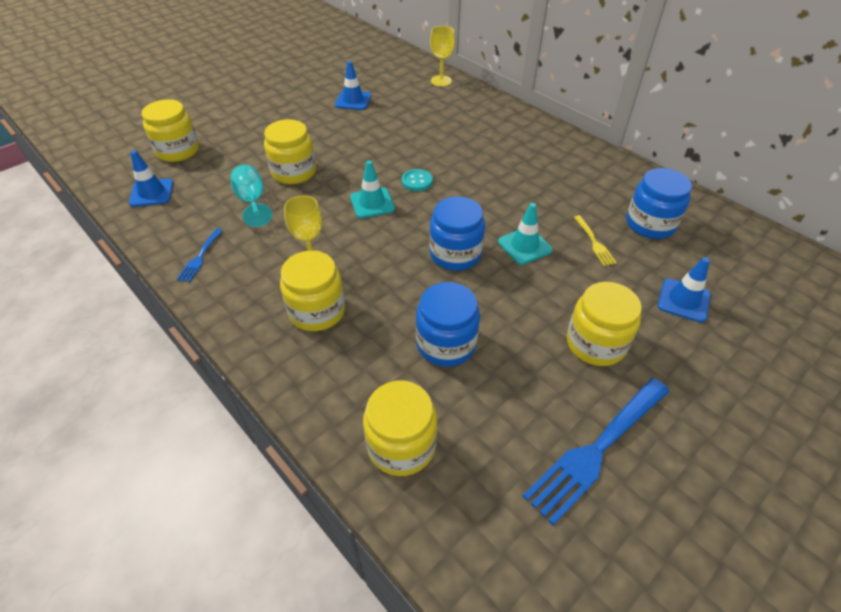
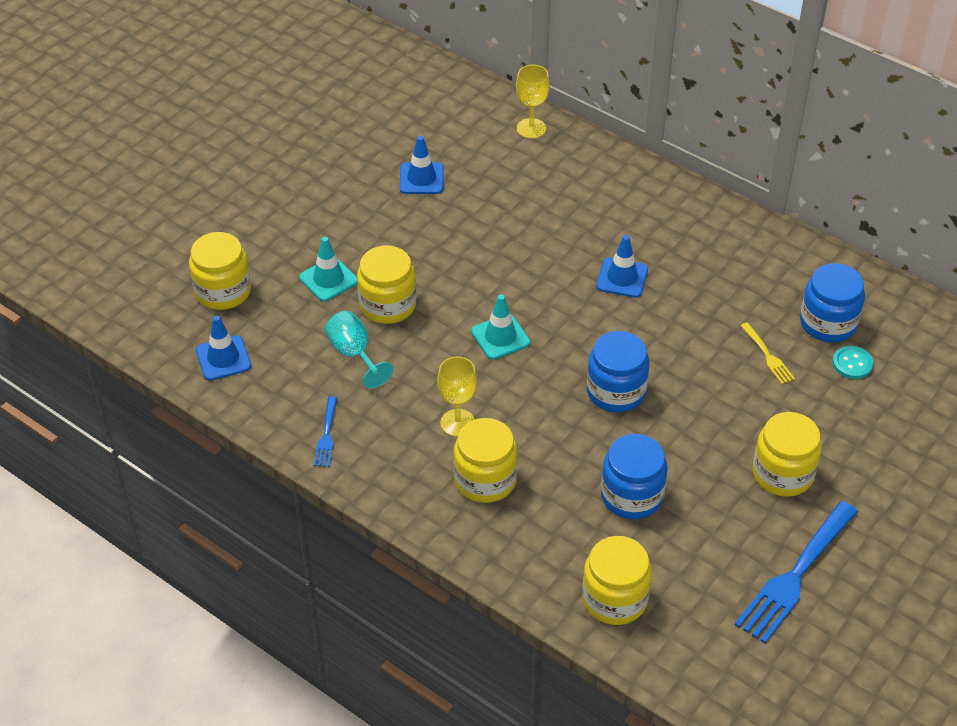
camera: 10 degrees left, 0 degrees up
turquoise button [402,169,433,191] -> turquoise button moved to [832,346,874,379]
turquoise traffic cone [498,203,553,265] -> turquoise traffic cone moved to [299,237,357,301]
blue traffic cone [658,257,711,323] -> blue traffic cone moved to [596,235,648,298]

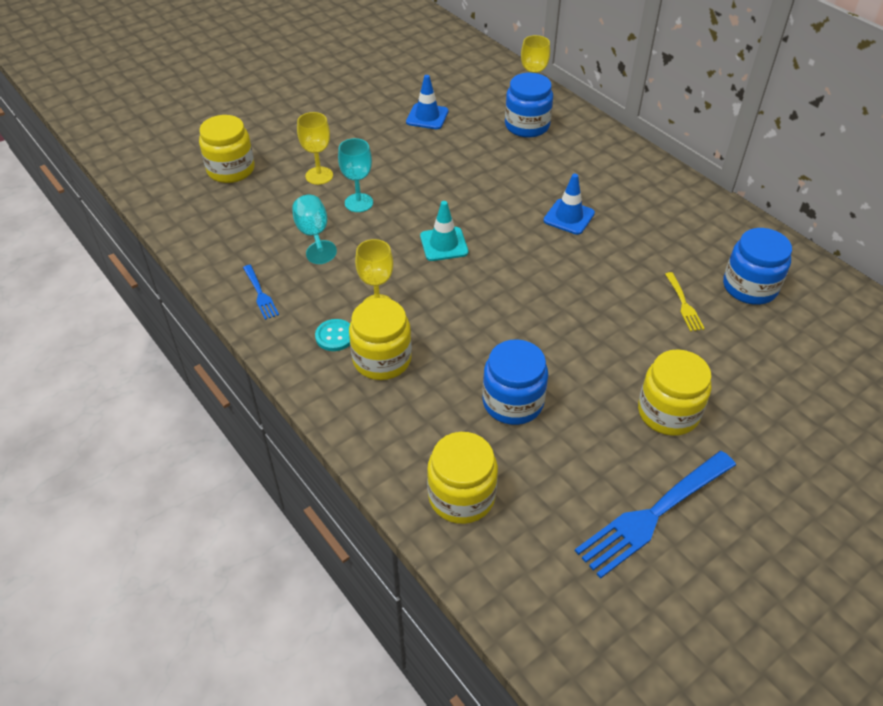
camera: 15 degrees right, 0 degrees up
blue traffic cone [196,316,251,380] -> none
turquoise traffic cone [299,237,357,301] -> yellow goblet [297,112,333,185]
blue fork [314,396,337,467] -> blue fork turned 45 degrees counterclockwise [243,265,279,320]
yellow jar [357,245,416,324] -> turquoise goblet [338,138,373,212]
blue jar [587,331,650,413] -> blue jar moved to [505,73,553,138]
turquoise button [832,346,874,379] -> turquoise button moved to [315,319,350,351]

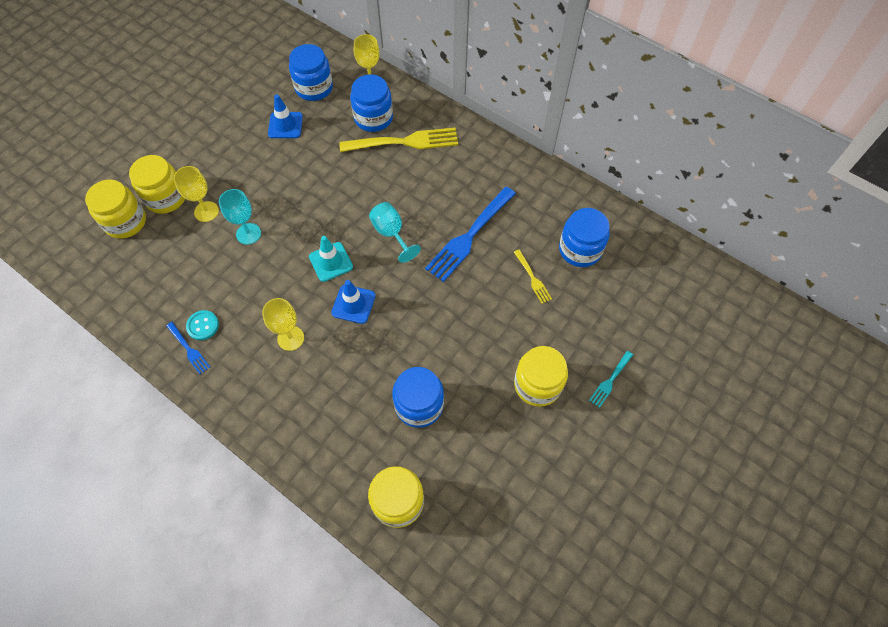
camera: 15 degrees left, 15 degrees up
turquoise goblet [292,195,337,264] -> turquoise goblet moved to [369,202,421,263]
turquoise button [315,319,350,351] -> turquoise button moved to [186,310,219,340]
yellow jar [349,298,412,380] -> yellow jar moved to [129,155,185,214]
blue traffic cone [543,174,595,235] -> blue traffic cone moved to [331,280,376,324]
blue fork [575,451,736,579] -> blue fork moved to [425,187,516,282]
none -> blue jar [289,44,333,101]
none -> yellow fork [339,128,458,152]
none -> turquoise fork [589,351,633,408]

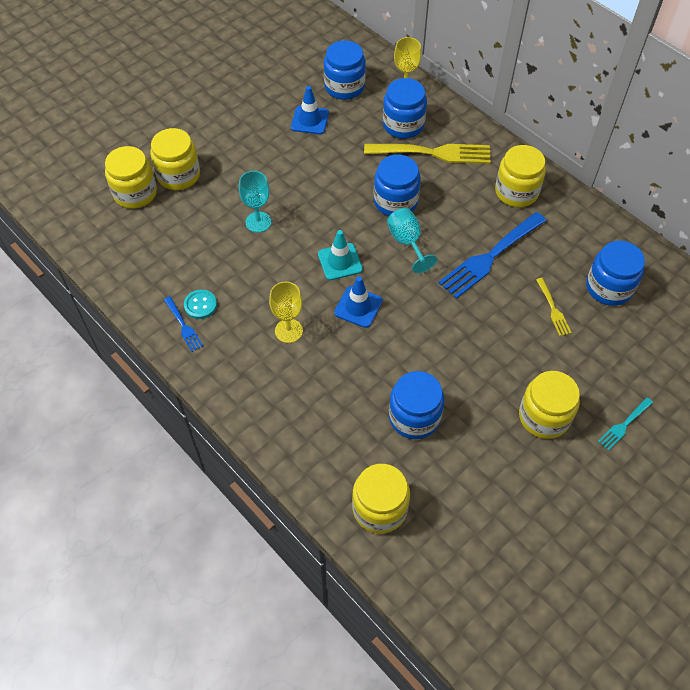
camera: 10 degrees right, 5 degrees down
yellow goblet [174,166,219,222] -> none
none -> blue jar [374,155,421,216]
none -> yellow jar [495,145,546,207]

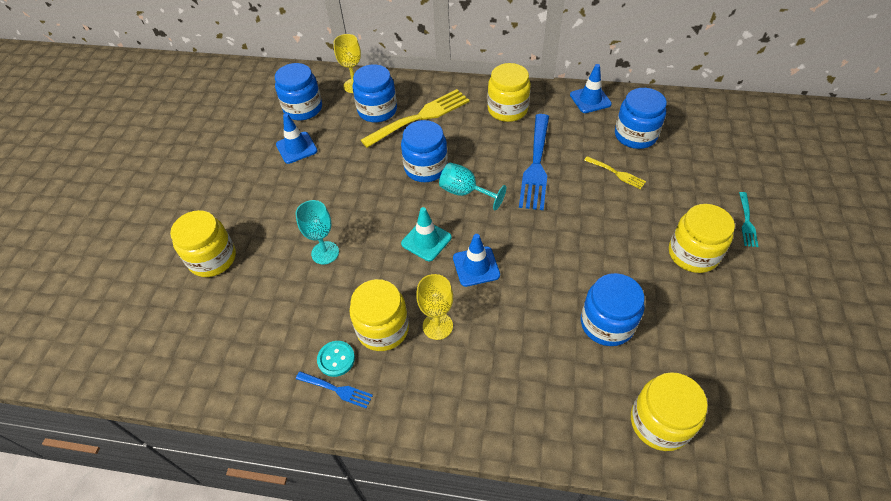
camera: 35 degrees left, 5 degrees down
yellow jar [105,146,157,209] -> yellow jar moved to [349,279,409,351]
none -> blue traffic cone [570,64,612,113]

